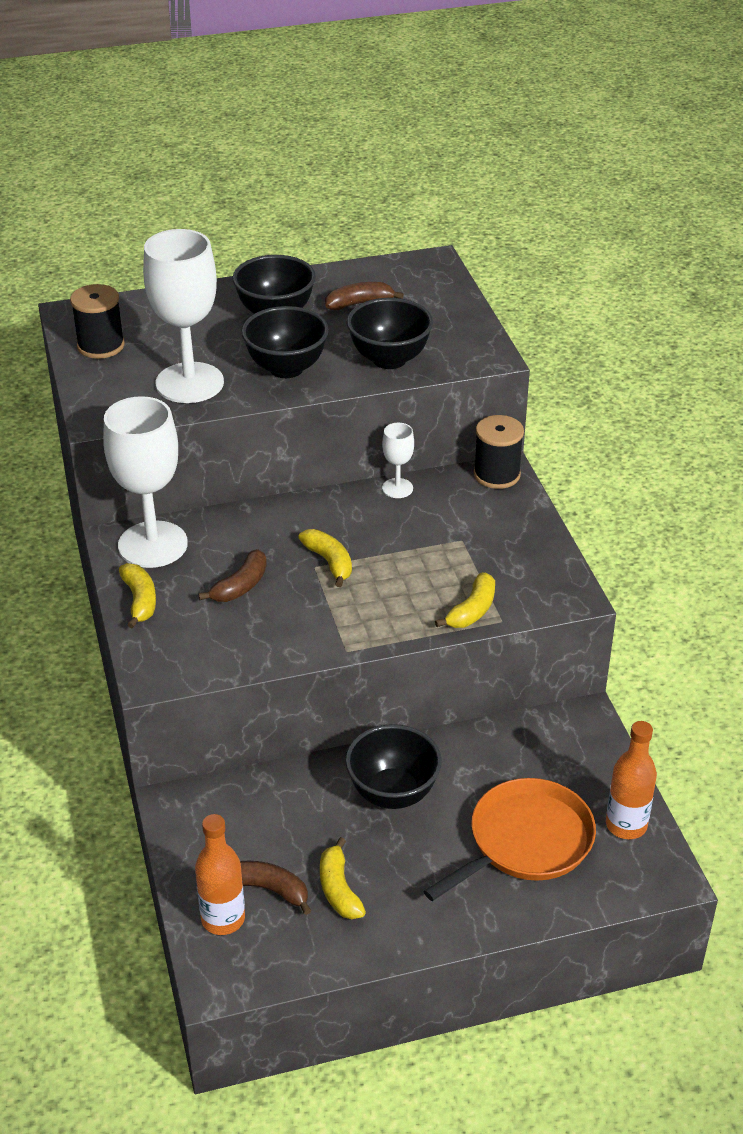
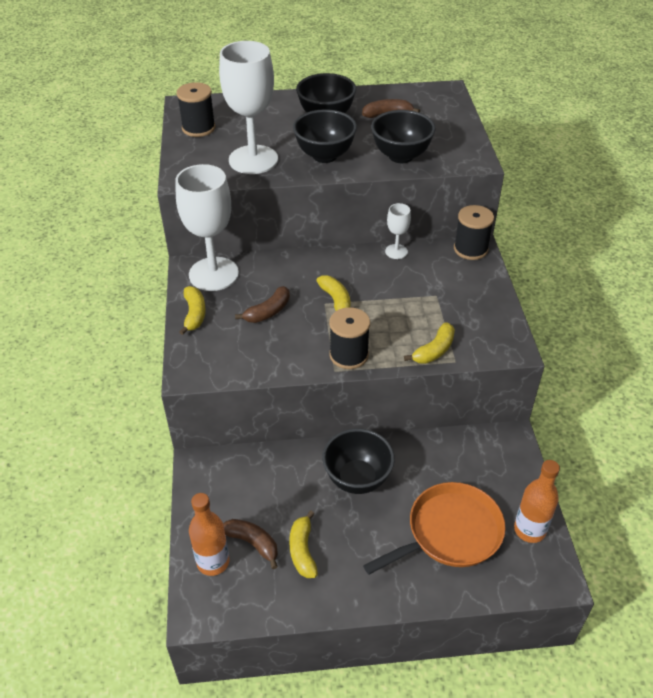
camera: 10 degrees right, 5 degrees up
none -> black spool [329,307,370,369]

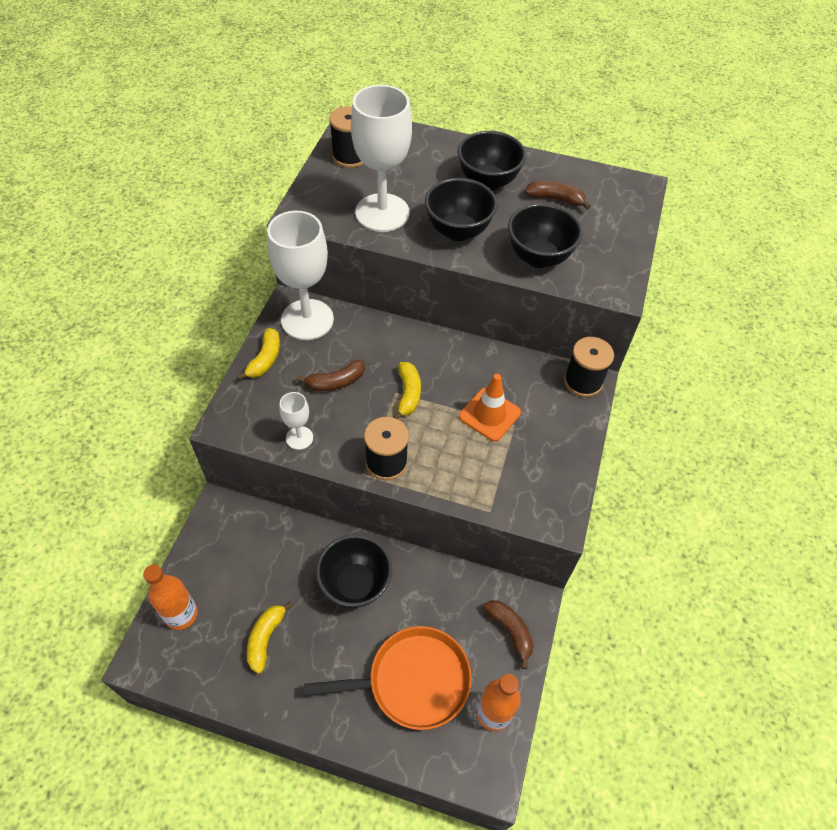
camera: 20 degrees right, 10 degrees up
brown banana [223,519,278,569] -> brown banana moved to [483,600,533,669]
white goblet [385,203,411,259] -> white goblet moved to [280,392,313,450]
yellow banana [404,322,455,364] -> none
none -> orange traffic cone [459,374,521,441]

